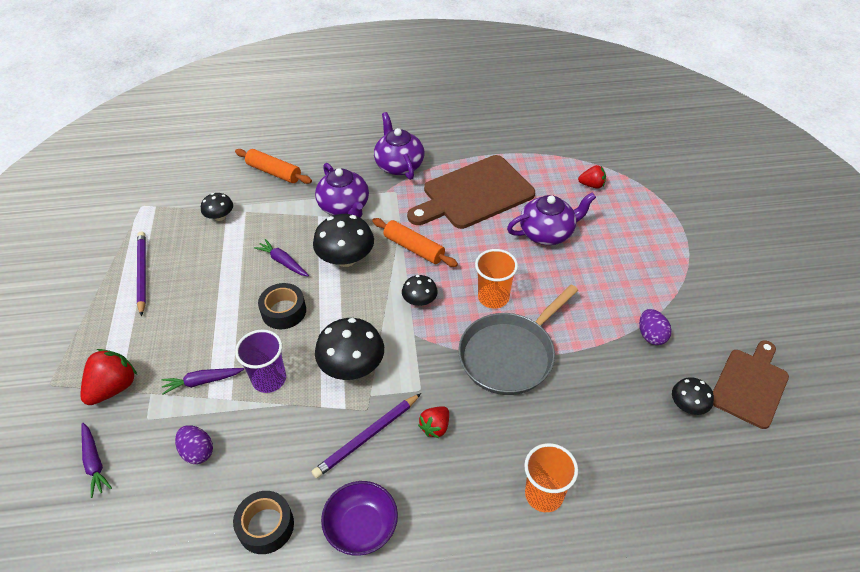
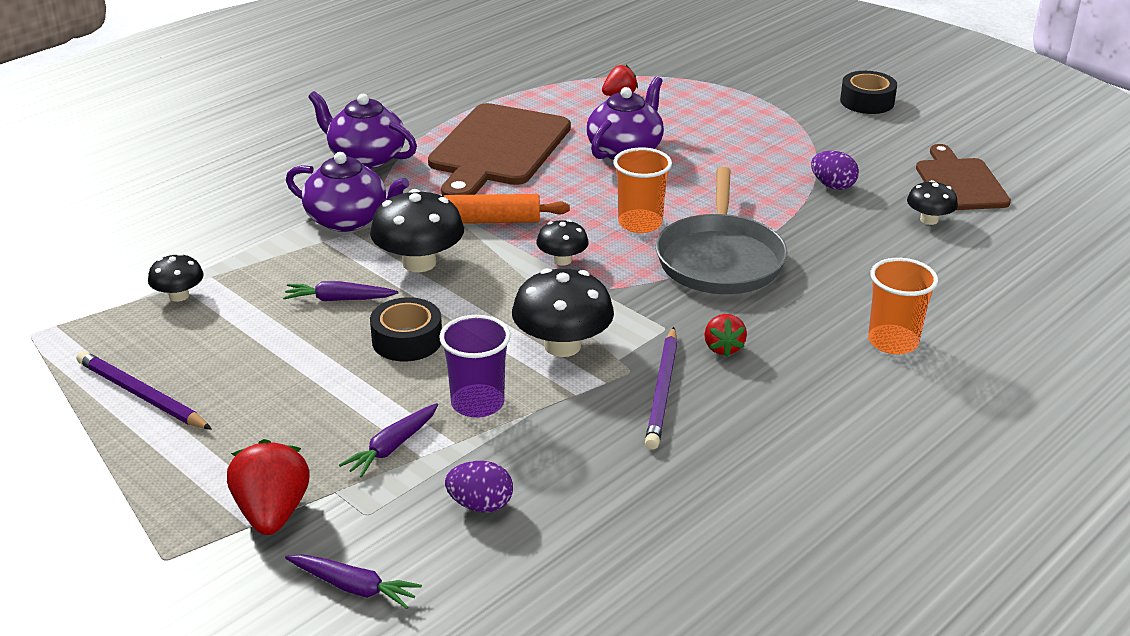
camera: 40 degrees left, 15 degrees down
black tape [233,491,294,554] -> black tape moved to [840,71,897,114]
orange rolling pin [235,149,312,184] -> none
purple bowl [321,481,398,556] -> none

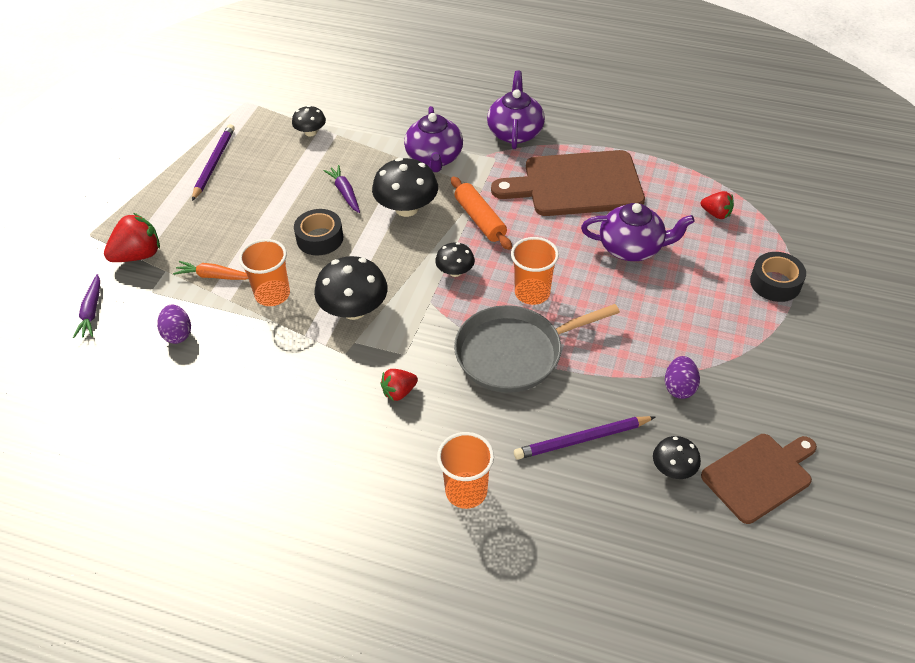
camera: 65 degrees right, 15 degrees up
purple carrot [339,403,438,478] -> orange carrot [173,261,248,280]
purple cup [439,315,511,418] -> orange cup [239,239,290,306]
purple pencil [645,327,678,450] -> purple pencil moved to [514,416,655,460]
black tape [840,71,897,114] -> black tape moved to [750,252,806,302]

